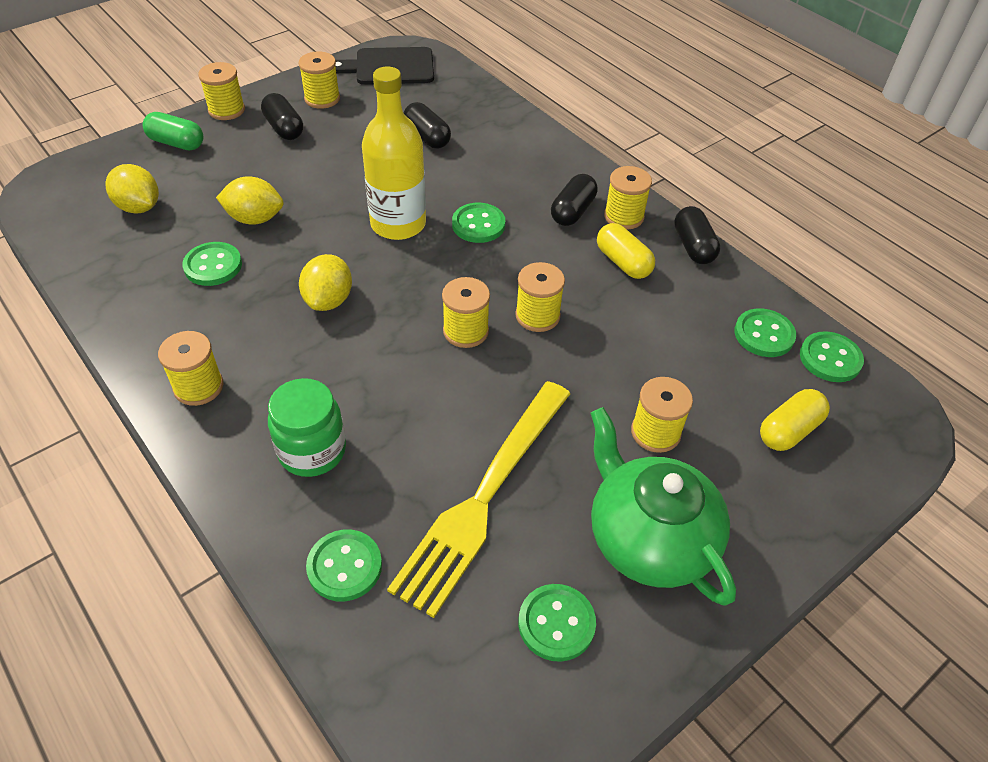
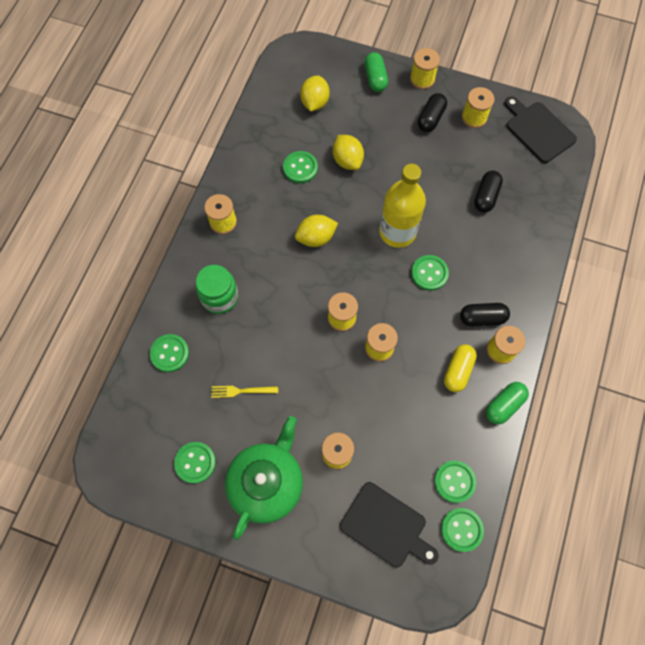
camera: 60 degrees right, 20 degrees up
yellow fork [387,381,570,618] -> yellow fork [211,386,278,398], size x0.41
black capsule [674,206,720,264] -> green capsule [486,382,529,424]
yellow capsule [760,389,830,451] -> black cutting board [340,482,439,567]

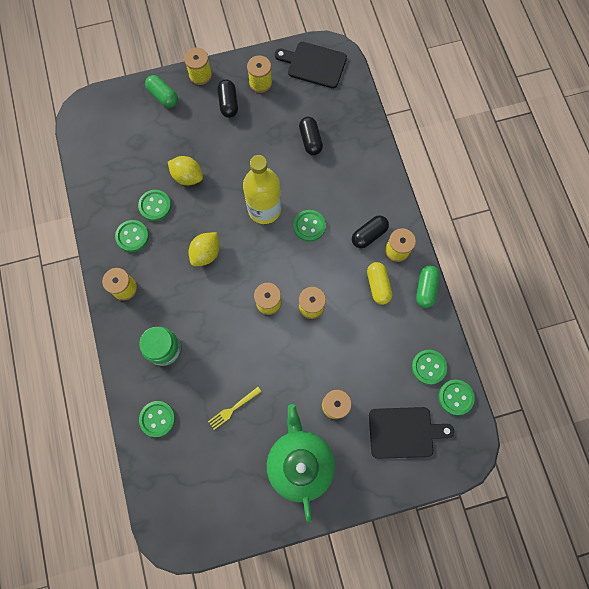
camera: 35 degrees left, 5 degrees up
green button [174,442,216,484] -> green button moved to [115,220,149,252]
yellow lemon [300,76,330,111] -> none

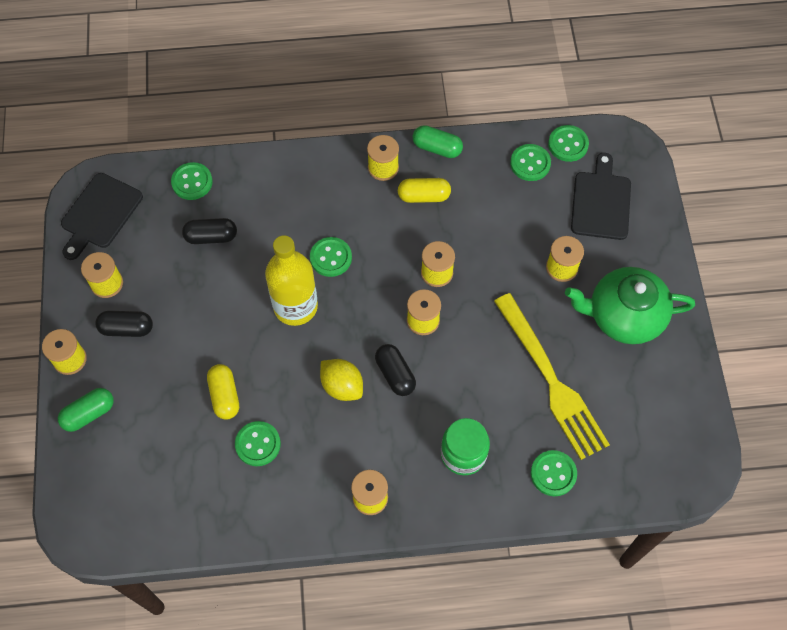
camera: 80 degrees left, 10 degrees down
green button [115,220,149,252] -> green button moved to [171,162,213,200]
yellow lemon [168,156,203,185] -> yellow capsule [207,364,239,420]
yellow fork [208,387,262,430] -> yellow fork [494,293,610,460], size x2.46
black capsule [352,215,389,249] -> black capsule moved to [375,344,416,396]

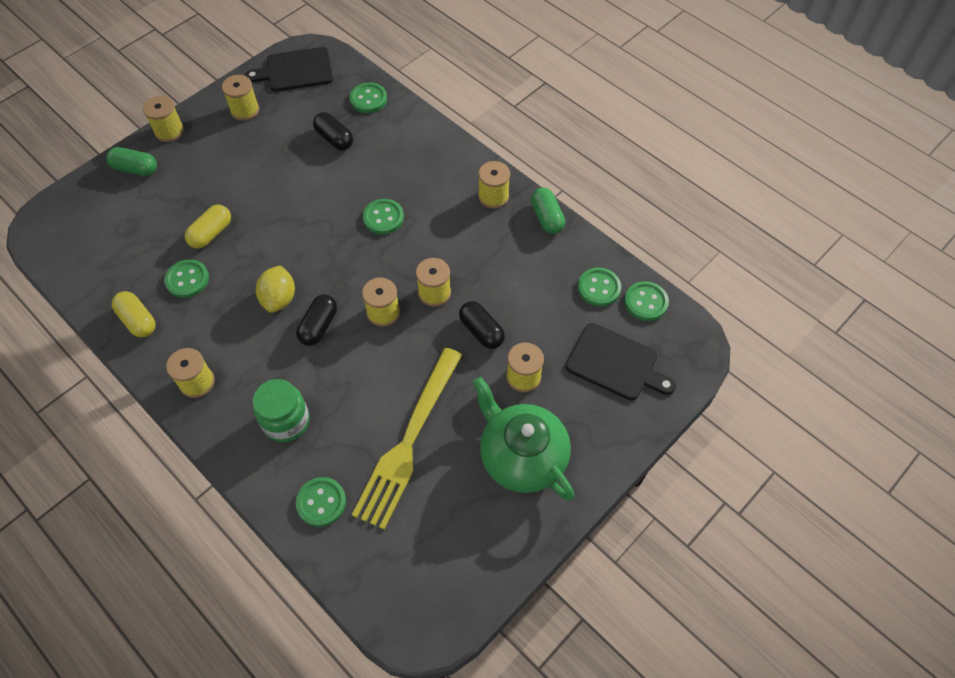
camera: 50 degrees right, 5 degrees down
black capsule [95,311,153,337] -> black capsule moved to [459,301,505,349]
yellow bottle [265,235,318,326] -> none
yellow capsule [398,178,451,203] -> yellow capsule moved to [112,291,156,337]
black cutting board [571,153,631,240] -> black cutting board turned 60 degrees clockwise [566,323,676,400]

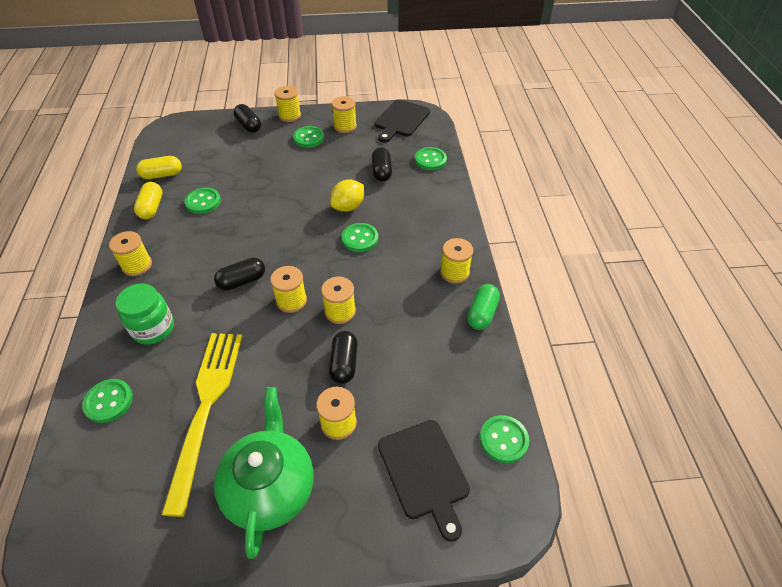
camera: 40 degrees right, 10 degrees down
green capsule [106,147,157,176] -> black capsule [233,104,261,133]
yellow capsule [185,205,231,249] -> yellow capsule moved to [136,156,182,179]
black cutting board [245,47,333,91] -> black cutting board turned 90 degrees counterclockwise [375,99,430,143]
yellow lemon [256,265,295,313] -> yellow lemon moved to [330,179,364,212]
yellow fork [352,348,462,530] -> yellow fork turned 120 degrees clockwise [161,333,242,517]
green button [578,268,621,307] -> green button moved to [293,126,324,148]

